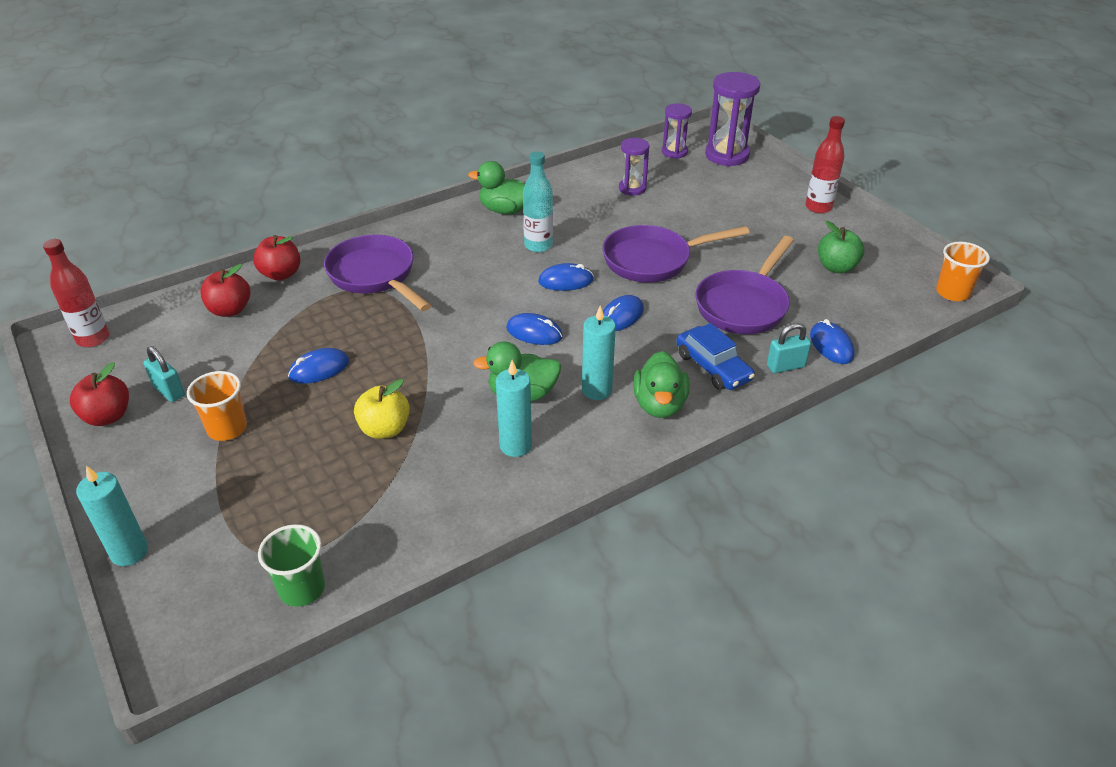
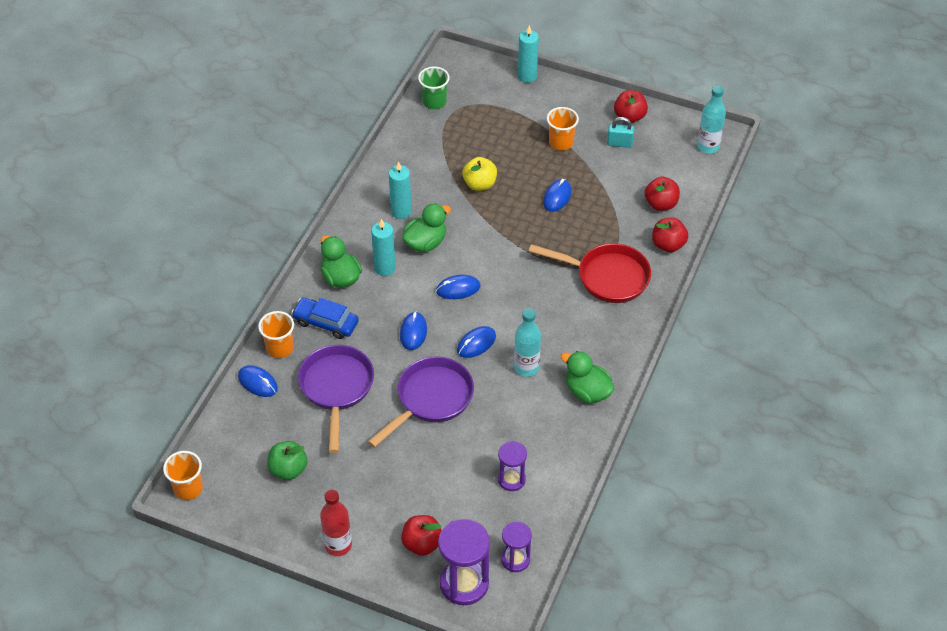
camera: 145 degrees right, 10 degrees up
red bottle [43,239,109,347] -> turquoise bottle [697,85,726,154]
purple pan [324,235,431,311] -> red pan [529,243,651,303]
green duck [468,161,525,215] -> green duck turned 120 degrees counterclockwise [561,351,615,403]
turquoise padlock [767,323,811,373] -> orange cup [258,311,294,358]
none -> red apple [401,515,442,556]

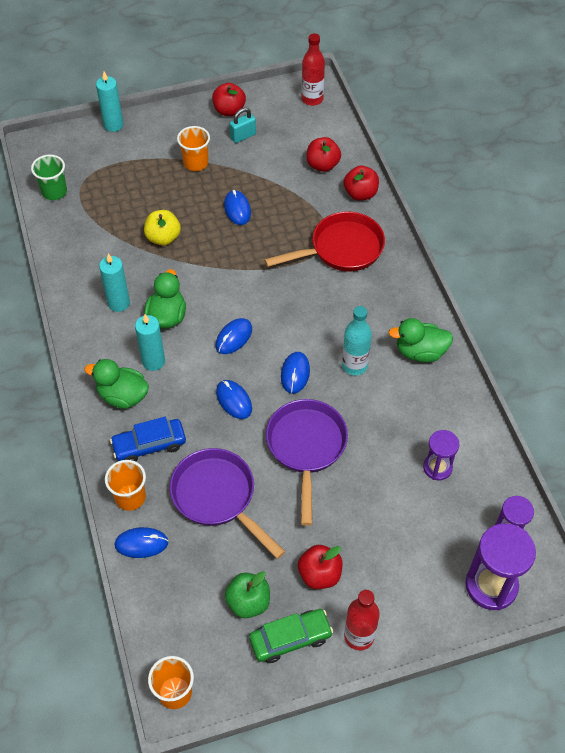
camera: 40 degrees left, 5 degrees up
red apple [401,515,442,556] -> red apple moved to [298,545,343,589]
turquoise bottle [697,85,726,154] -> red bottle [301,33,325,106]
none -> green car [249,609,333,663]

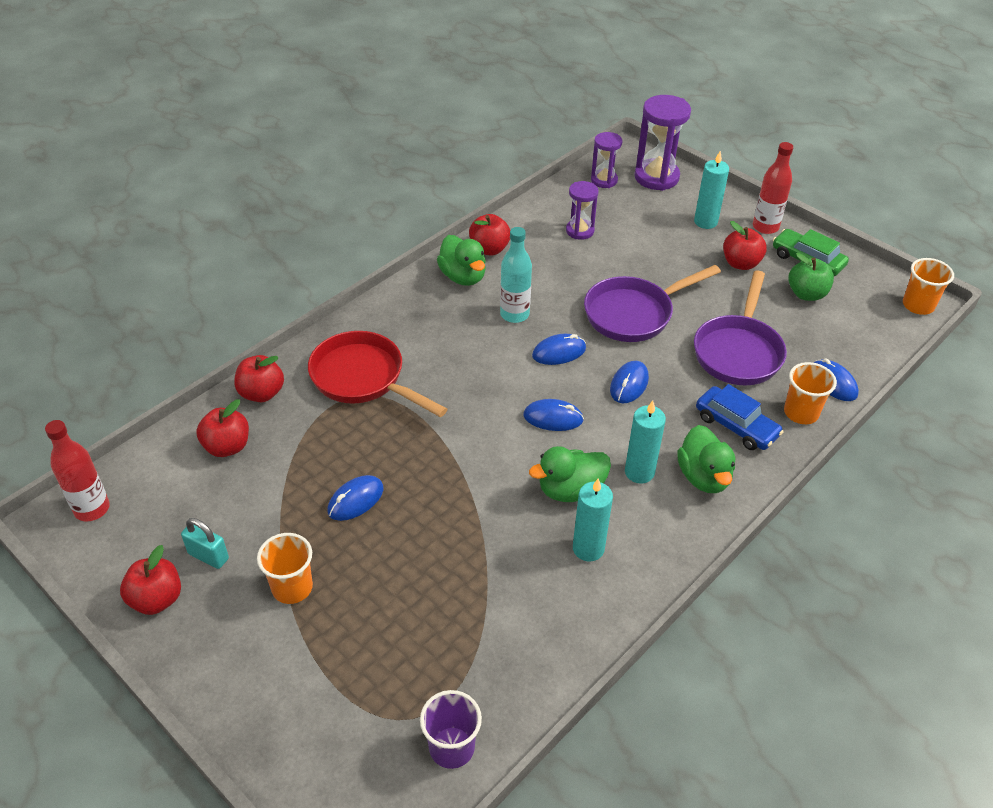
camera: 120 degrees left, 10 degrees down
green cup [31,155,67,200] -> purple cup [420,690,482,769]
turquoise candle [96,72,123,132] -> turquoise candle moved to [694,151,729,229]
yellow apple [144,210,181,246] -> none
none -> red apple [469,214,510,255]

